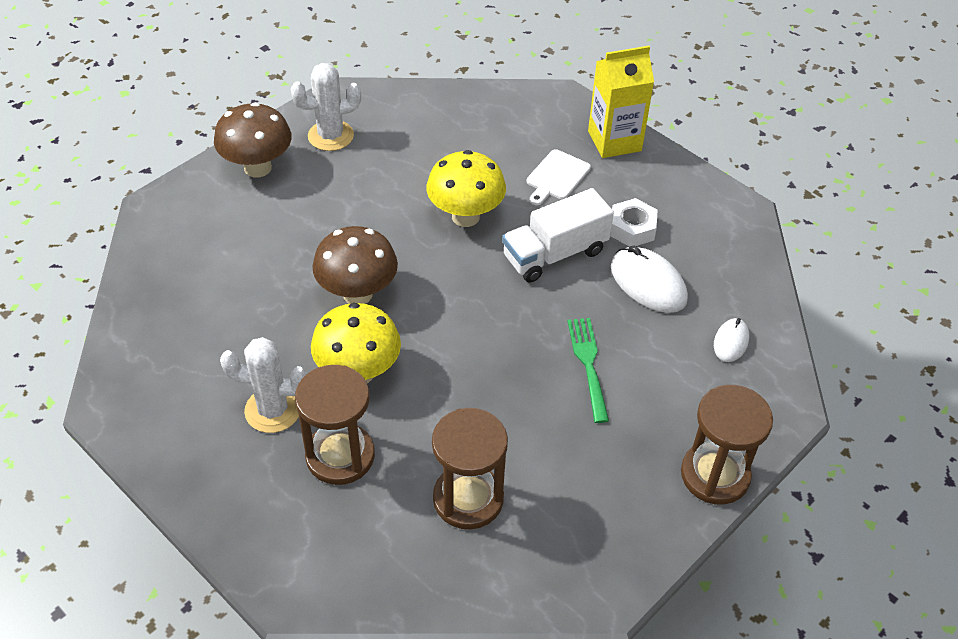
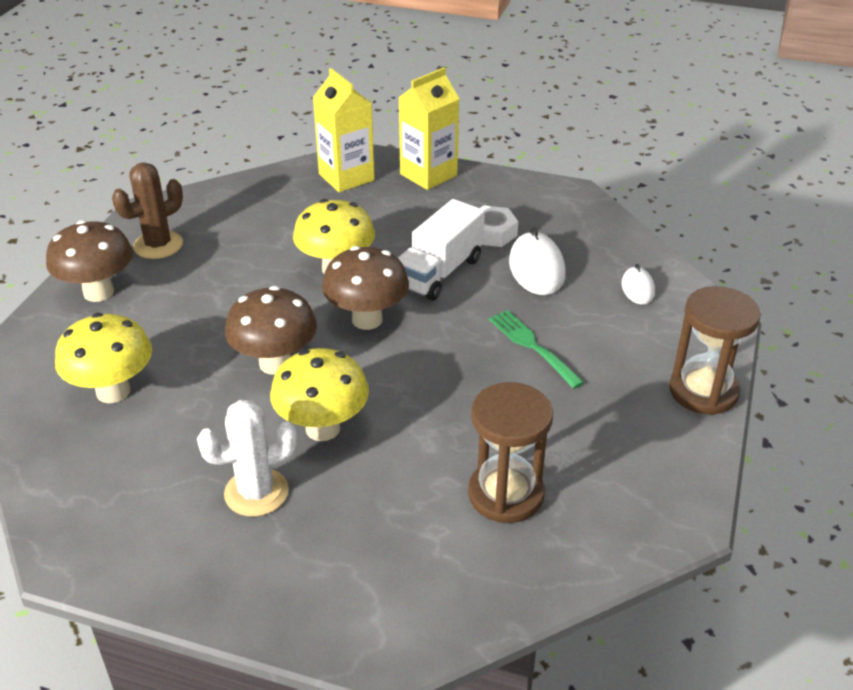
camera: 25 degrees left, 10 degrees down
white cactus [291,63,361,151] -> brown cactus [112,162,183,259]
brown hourglass [295,365,375,485] -> none
white cutting board [527,149,591,205] -> none
white mouse [611,246,688,313] -> white mouse turned 60 degrees clockwise [509,227,566,295]
none -> yellow mushroom [55,313,152,403]
none -> yellow carton [313,68,375,192]
none -> brown mushroom [322,246,409,330]

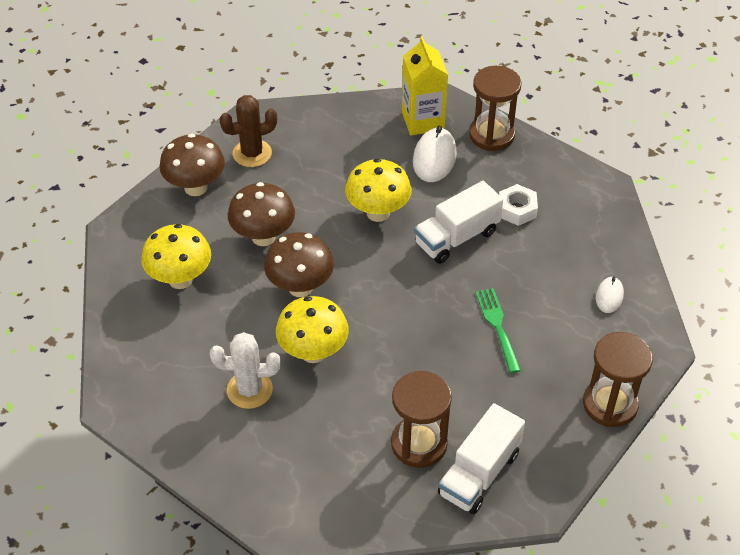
camera: 20 degrees right, 10 degrees up
brown mushroom [322,246,409,330] -> brown mushroom moved to [228,182,295,246]
yellow carton [398,67,459,190] -> brown hourglass [469,66,521,151]
white mouse [509,227,566,295] -> white mouse moved to [413,126,457,182]
none -> white truck [438,403,525,514]

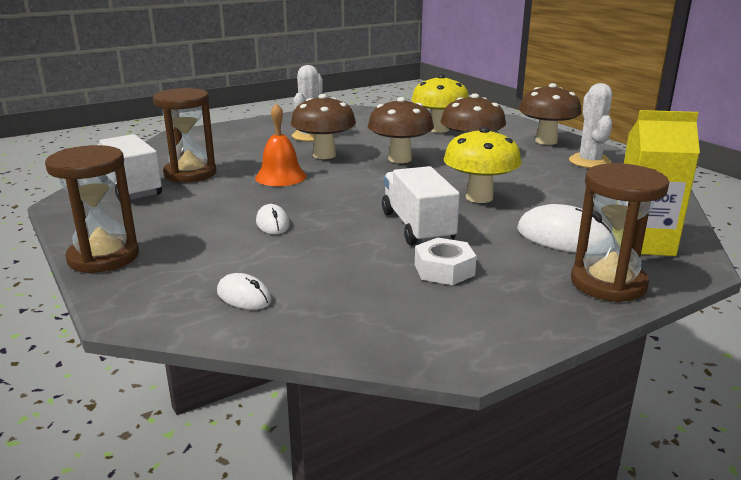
camera: 110 degrees right, 25 degrees down
brown cactus [219,95,277,167] -> white cactus [569,83,613,168]
yellow mushroom [276,296,349,363] -> brown mushroom [291,94,356,159]
green fork [476,288,521,373] -> white mouse [256,204,290,234]
none -> orange bell [255,103,306,186]

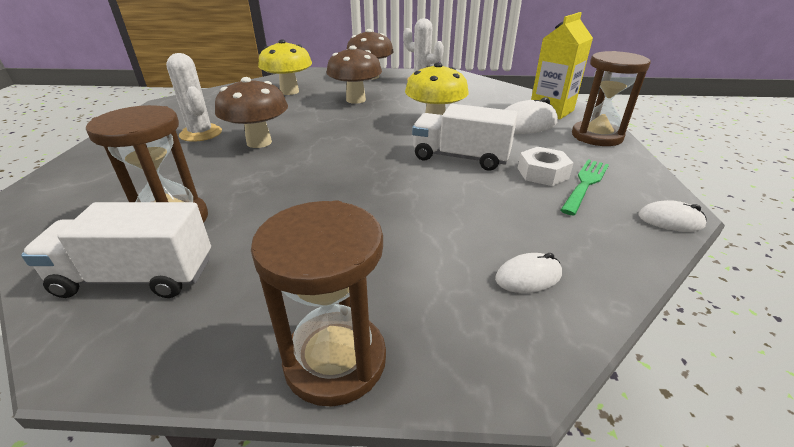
camera: 55 degrees left, 10 degrees up
orange bell [255,103,306,186] -> none
white mouse [256,204,290,234] -> white mouse moved to [639,200,707,232]
brown mushroom [368,97,434,163] -> none
none -> green fork [561,159,609,216]

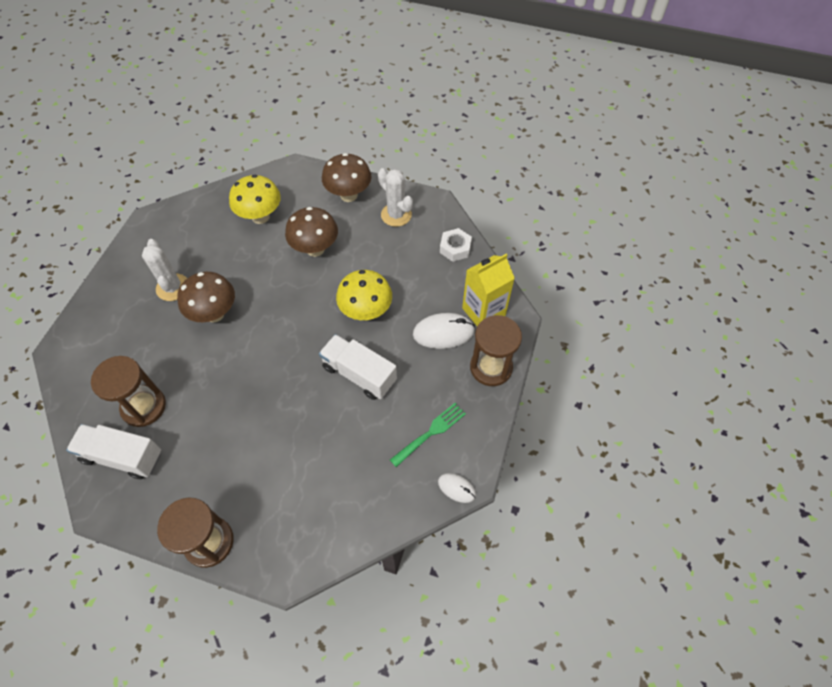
camera: 15 degrees right, 25 degrees up
white mouse [495,253,562,293] -> none
white nut [518,147,573,186] -> white nut moved to [440,228,472,262]

